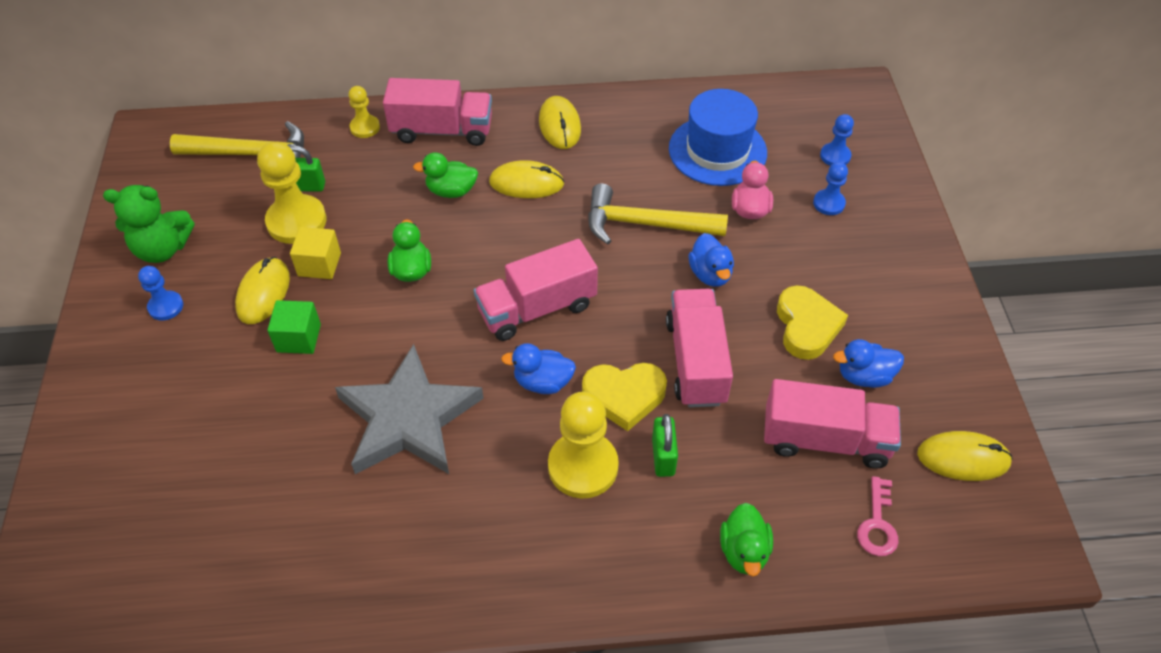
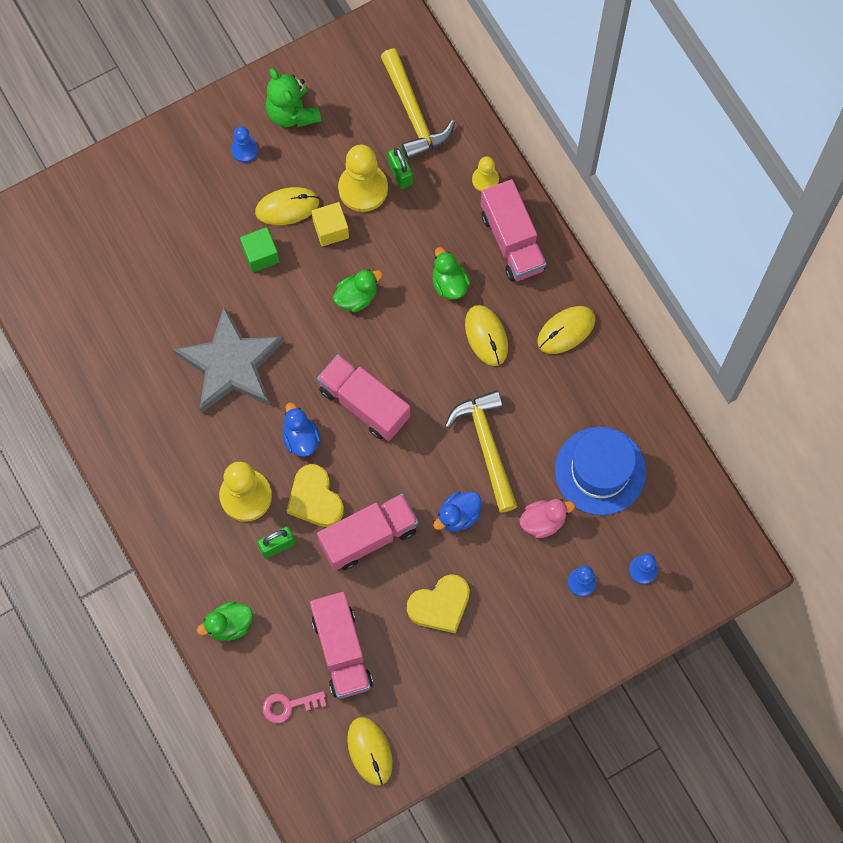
camera: 65 degrees right, 20 degrees up
blue duck [833,339,904,388] -> none

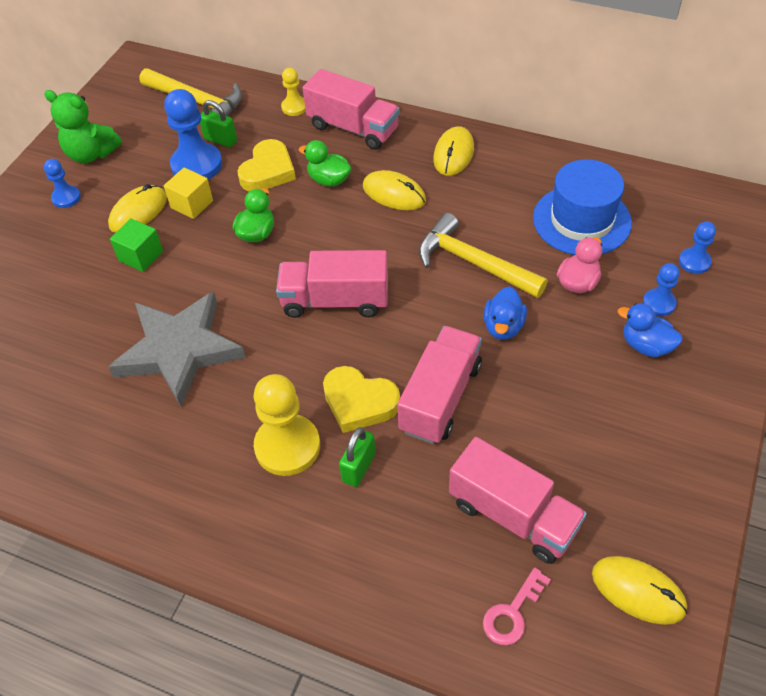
camera: 35 degrees left, 20 degrees down
green duck [197,602,253,641] -> none
blue duck [282,402,321,457] -> blue duck moved to [618,303,683,357]
yellow pawn [338,144,388,212] -> blue pawn [164,89,222,179]
yellow heart [407,574,470,634] -> yellow heart moved to [237,139,296,191]

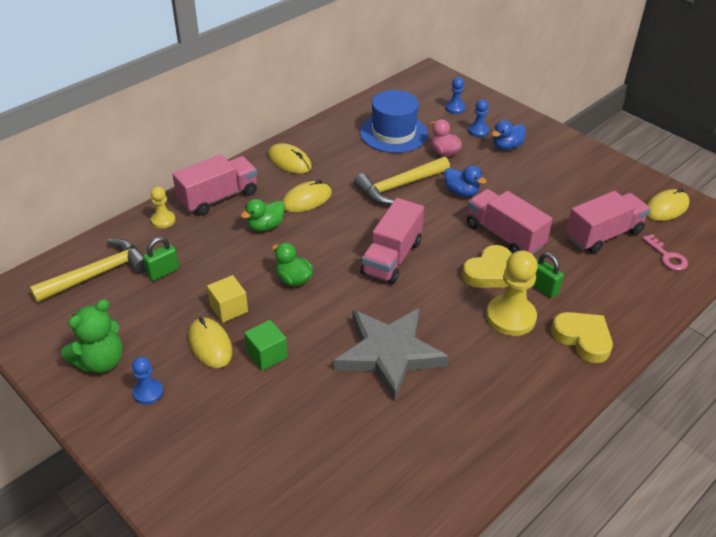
camera: 70 degrees left, 10 degrees down
blue pawn [164,89,222,179] -> none
yellow heart [237,139,296,191] -> yellow heart moved to [551,312,613,363]

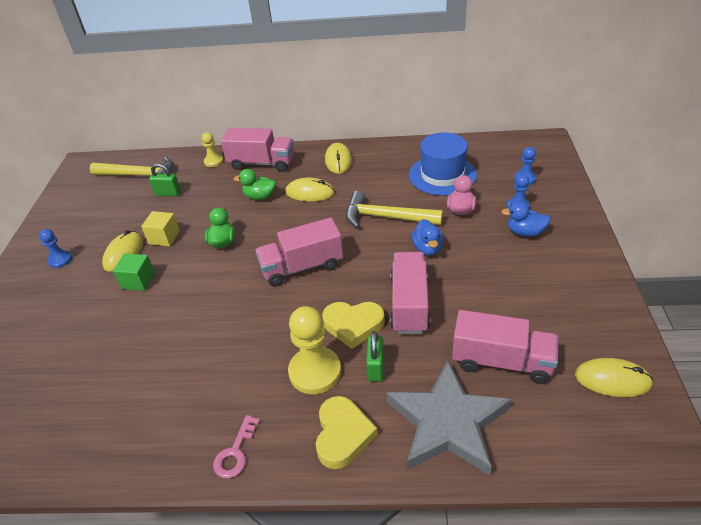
camera: 50 degrees right, 0 degrees up
green teddy bear [61,299,123,373] -> none
grey star [334,308,449,402] -> grey star moved to [387,360,512,476]
pink key [642,234,688,270] -> pink key moved to [213,415,260,478]

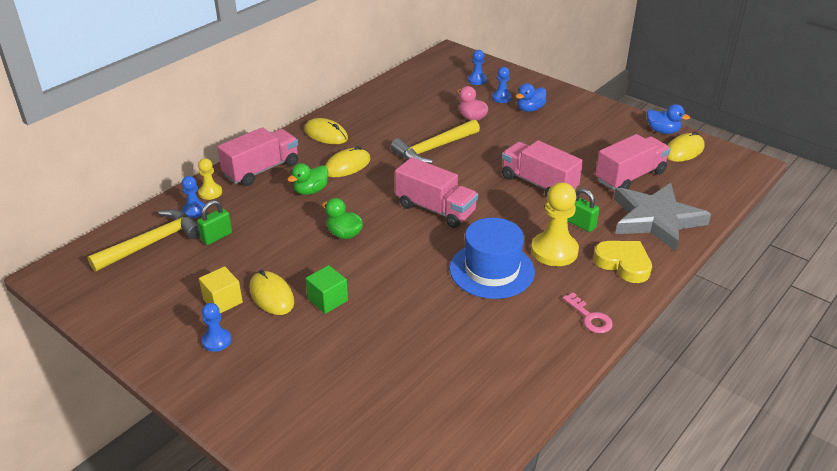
camera: 55 degrees left, 5 degrees down
yellow cube [141,211,180,246] -> yellow cube moved to [199,266,243,313]
pink truck [255,218,343,287] -> pink truck turned 75 degrees counterclockwise [395,157,478,228]
yellow heart [322,302,385,349] -> none
blue hat [409,132,477,196] -> blue hat moved to [450,218,535,299]
blue duck [411,219,443,256] -> blue duck moved to [647,104,690,134]
none -> blue pawn [182,176,205,218]

